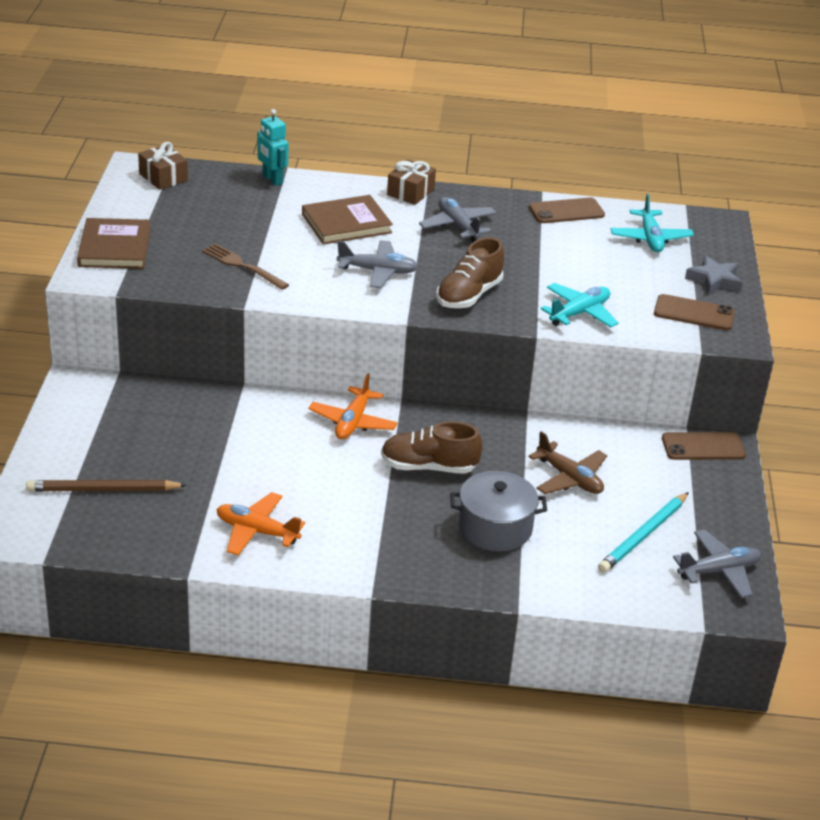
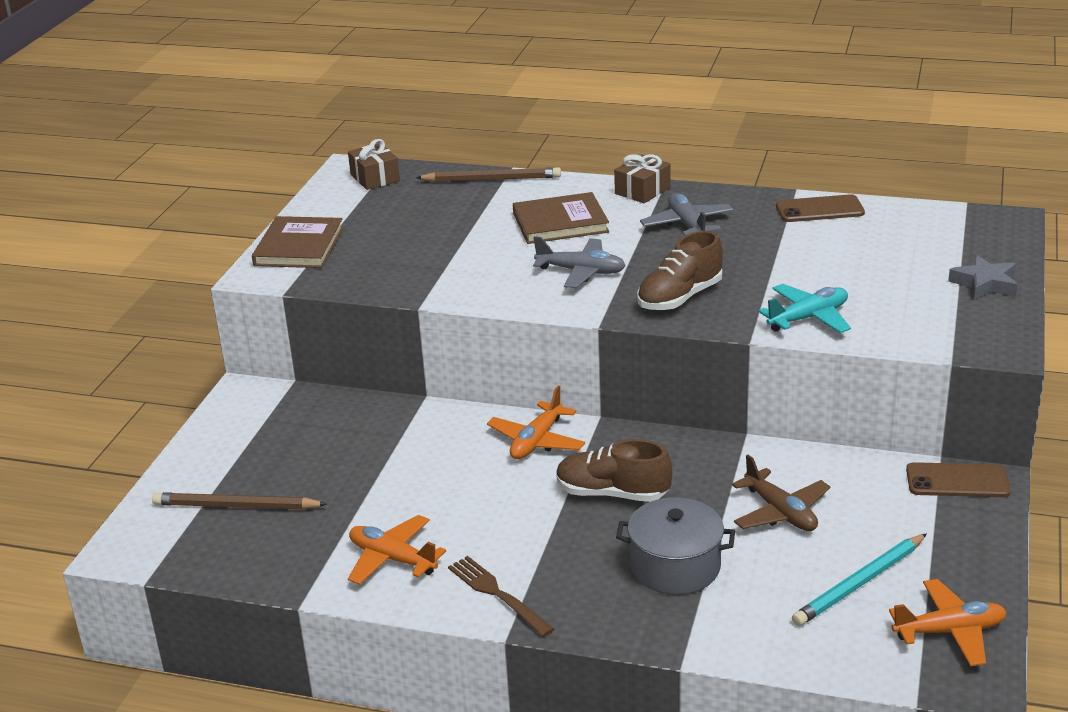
camera: 15 degrees right, 5 degrees down
brown fork [202,243,289,290] -> brown fork moved to [448,556,554,637]
turquoise robot [257,109,289,186] -> brown pencil [416,167,561,182]
turquoise plane [611,194,694,252] -> none
brown phone [654,294,735,330] -> none
grey plane [673,530,761,598] -> orange plane [889,579,1007,666]

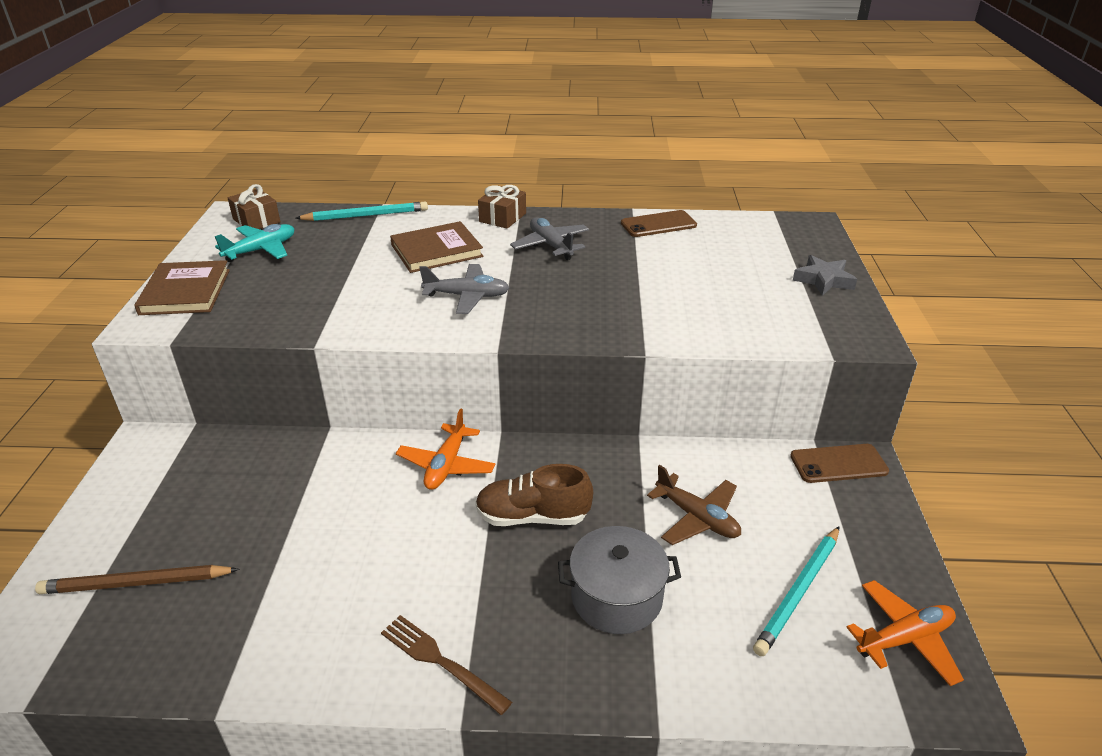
camera: 15 degrees left, 5 degrees up
orange plane [348,515,446,585] -> none
brown pencil [416,167,561,182] -> turquoise pencil [295,202,428,221]
brown shoe [637,231,723,311] -> none
turquoise plane [758,284,851,333] -> turquoise plane moved to [215,224,295,262]

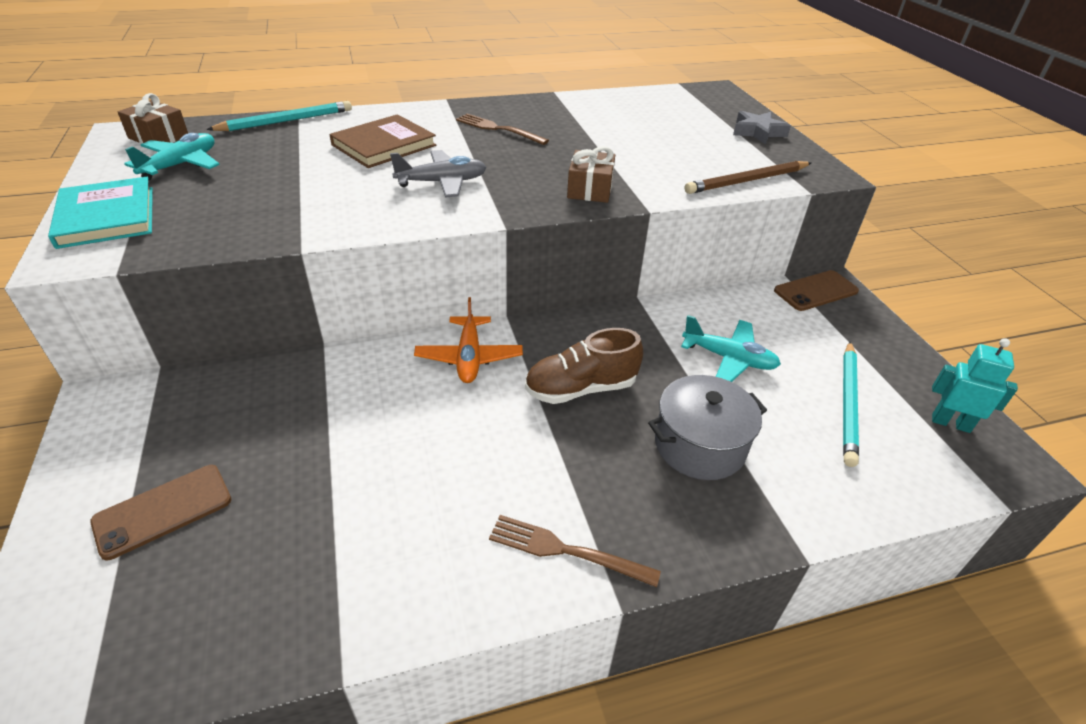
camera: 20 degrees left, 5 degrees up
brown pencil [35,565,239,594] -> brown pencil moved to [685,161,811,194]
brown book [134,260,230,315] -> turquoise book [48,177,153,249]
brown gift [478,185,526,229] -> brown gift moved to [567,146,615,203]
grey plane [510,217,589,260] -> brown fork [456,114,549,145]
brown phone [621,210,697,237] -> brown phone moved to [90,465,231,560]
brown plane [647,465,741,545] -> turquoise plane [681,315,781,382]
orange plane [846,580,964,686] -> turquoise robot [932,338,1018,433]

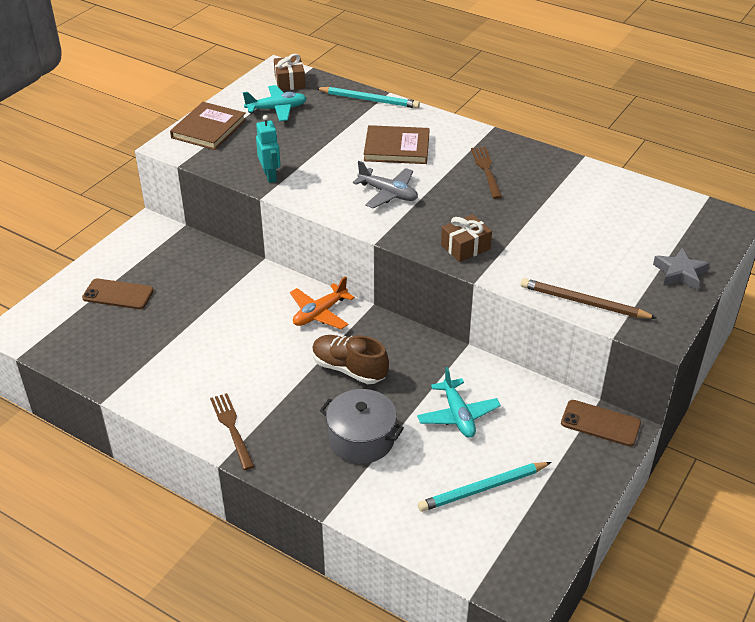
camera: 50 degrees right, 0 degrees up
turquoise book [48,177,153,249] -> brown book [170,102,246,150]
turquoise robot [932,338,1018,433] -> turquoise robot moved to [256,115,281,183]

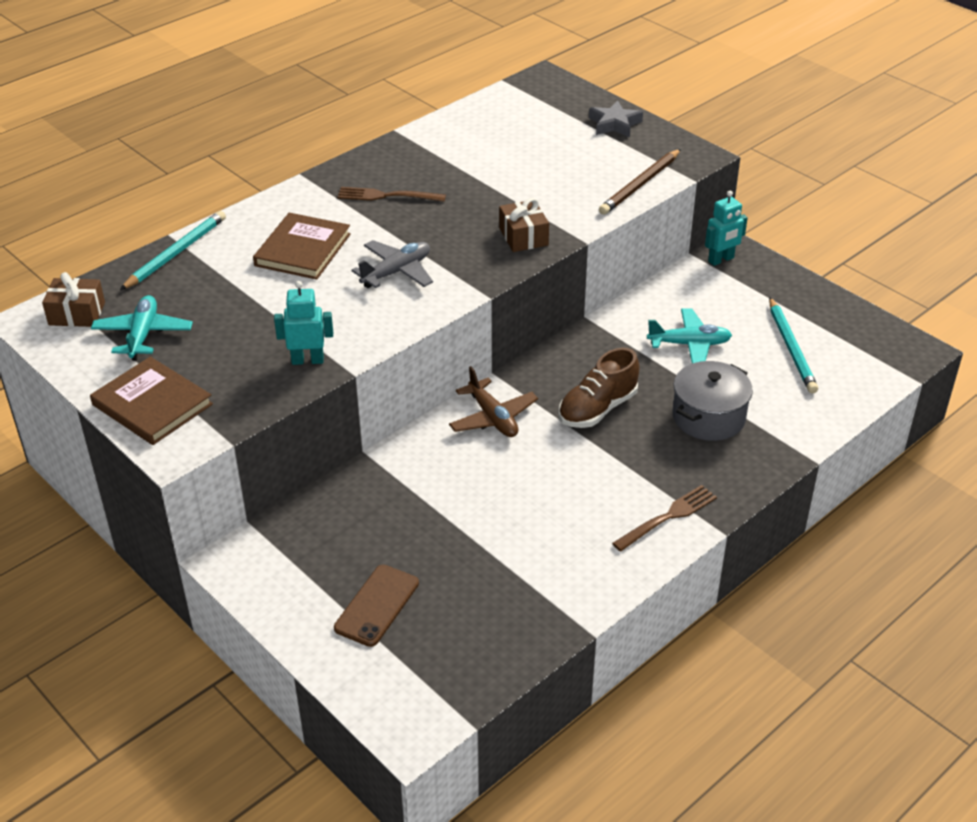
camera: 75 degrees left, 0 degrees up
brown fork [210,393,254,470] -> brown fork turned 150 degrees clockwise [612,485,717,552]
orange plane [290,276,355,330] -> brown plane [449,366,538,437]
brown phone [561,400,641,446] -> turquoise robot [705,191,748,266]

